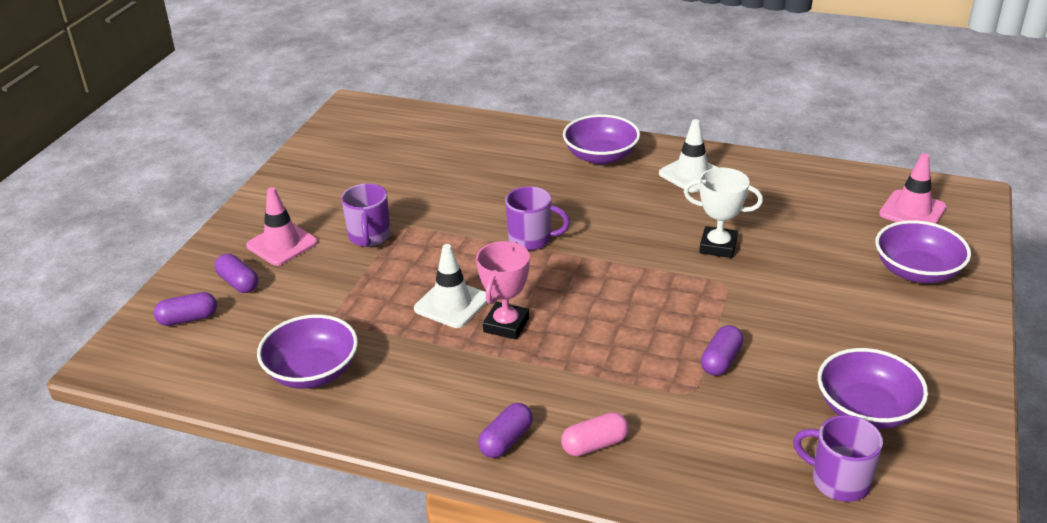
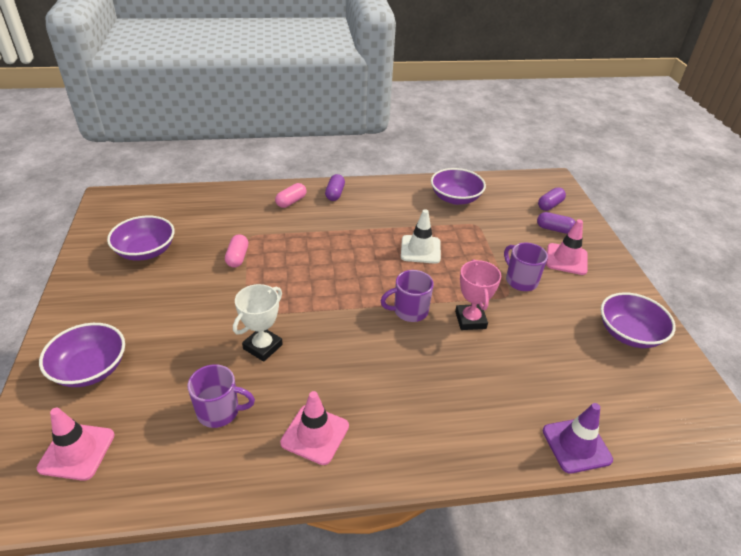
camera: 150 degrees right, 5 degrees up
pink trophy [476,241,530,339] -> pink trophy moved to [455,259,501,330]
purple bowl [563,114,640,165] -> purple bowl moved to [601,292,676,348]
white traffic cone [659,119,718,193] -> pink traffic cone [280,391,349,465]
white trophy [684,168,763,258] -> white trophy turned 45 degrees counterclockwise [233,284,283,362]
purple capsule [701,325,743,376] -> pink capsule [225,234,248,268]
purple mug [793,415,883,502] -> purple mug moved to [188,364,255,428]
none -> purple traffic cone [543,403,613,474]

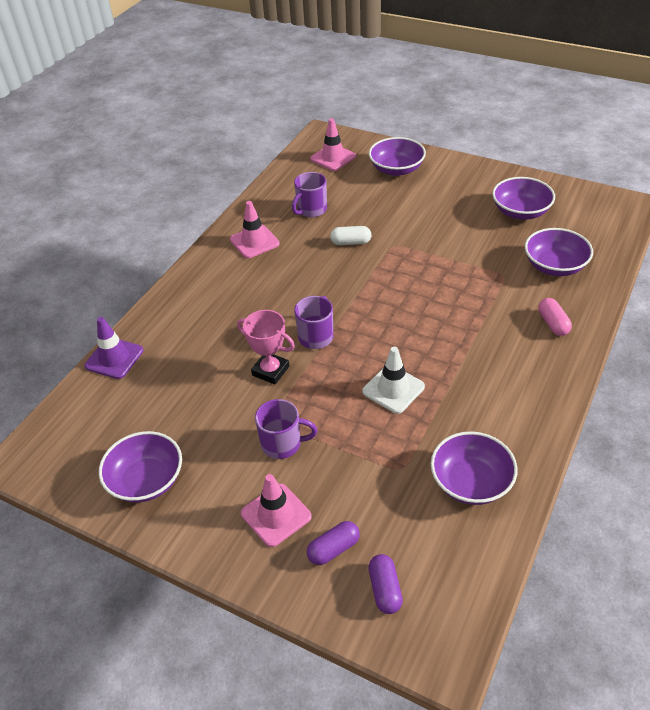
camera: 130 degrees right, 5 degrees up
pink capsule [225,234,248,268] -> none
white trophy [233,284,283,362] -> white capsule [330,226,372,245]
purple capsule [325,174,345,201] -> none
none -> purple bowl [525,228,593,276]

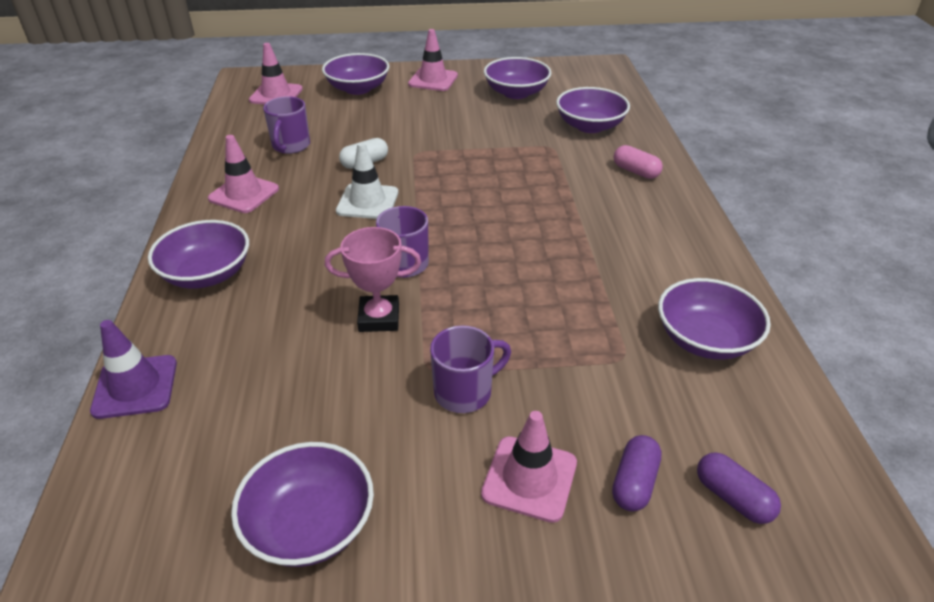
camera: 35 degrees left, 5 degrees down
white traffic cone [362,347,425,414] -> white traffic cone moved to [336,142,398,219]
none -> purple bowl [148,220,249,289]
none -> pink traffic cone [408,29,458,91]

